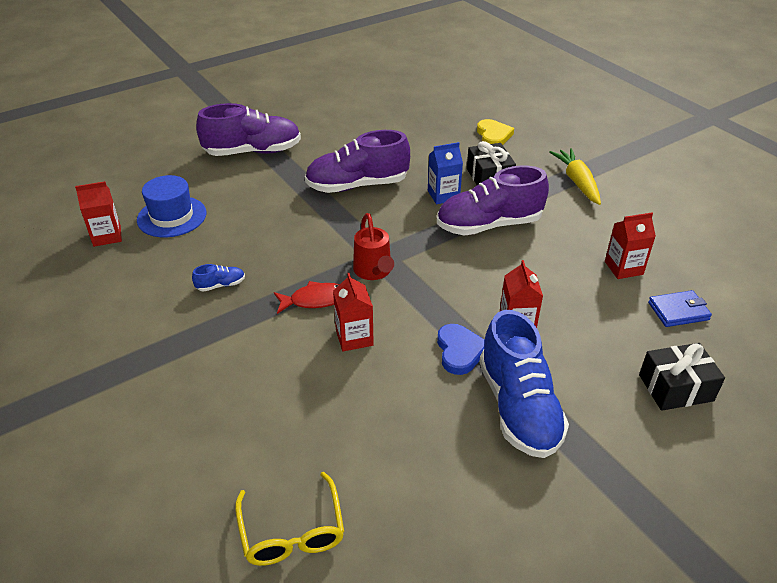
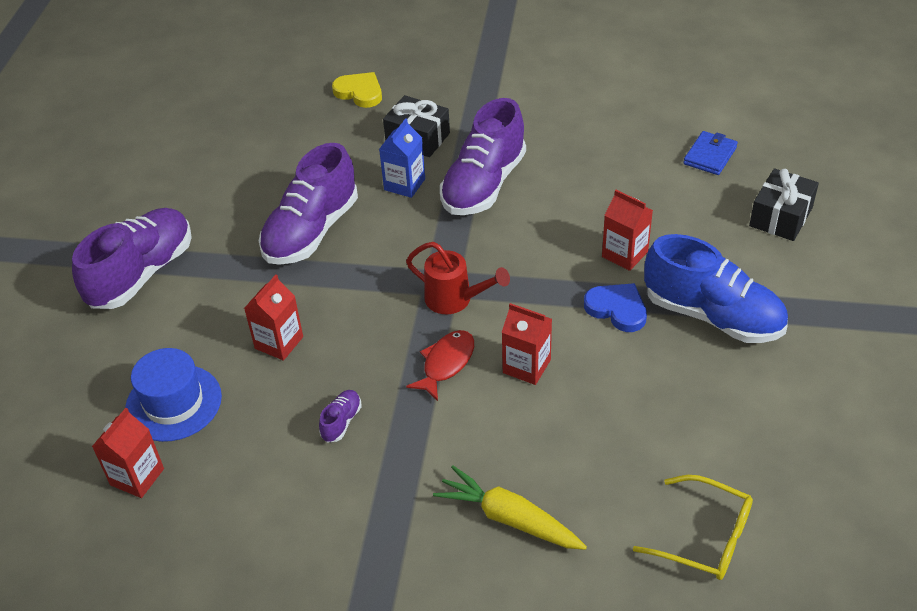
camera: 45 degrees left, 5 degrees up
blue shoe [192,264,245,292] -> purple shoe [319,390,362,443]
yellow carrot [550,148,601,205] -> yellow carrot moved to [433,465,587,550]
red carton [605,212,656,279] -> red carton moved to [244,275,303,361]

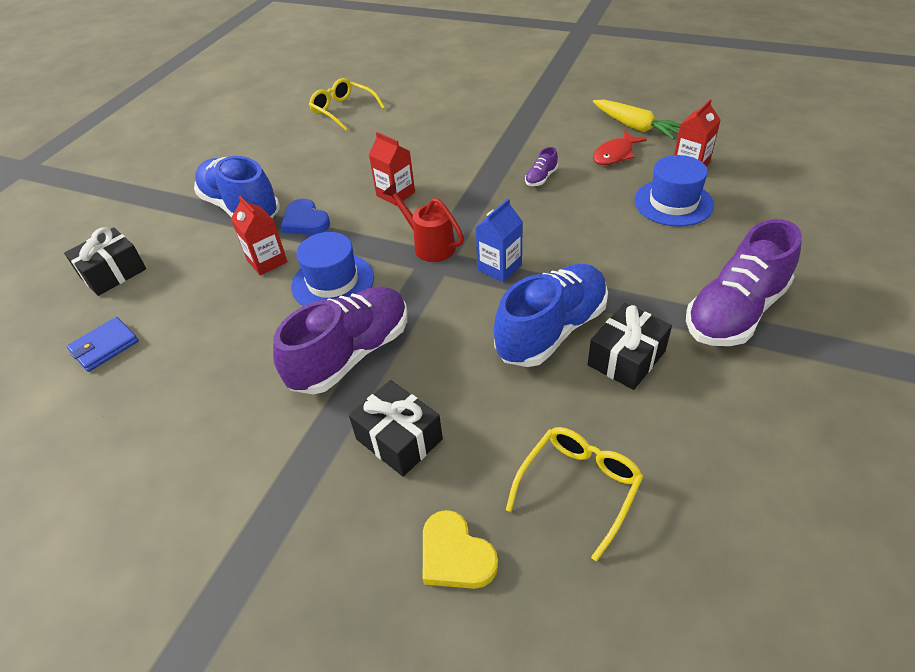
camera: 165 degrees left, 0 degrees up
red carton [244,275,303,361] -> none
purple shoe [259,143,358,265] -> blue shoe [494,264,608,367]
blue carton [379,118,425,198] -> blue carton moved to [475,199,523,282]
red fish [406,330,474,401] -> red fish moved to [593,131,647,165]
yellow carrot [433,465,587,550] -> yellow carrot moved to [593,99,680,139]
none -> blue hat [291,232,374,306]
none -> yellow glasses [506,427,643,562]
none -> black gift [588,303,672,390]

